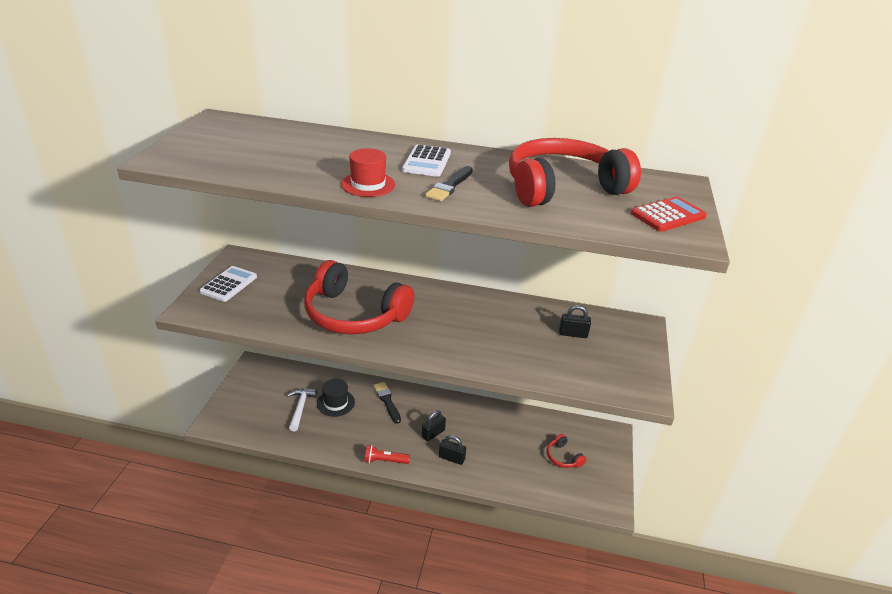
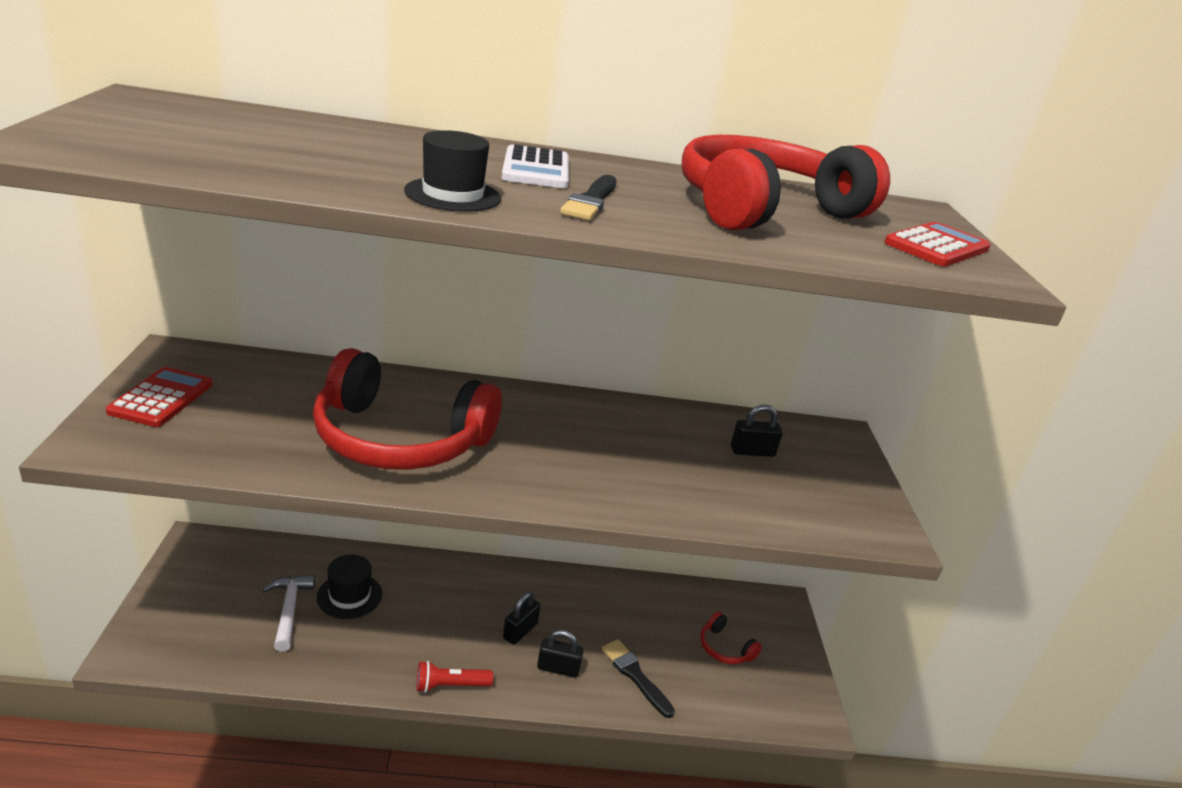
camera: 15 degrees left, 5 degrees down
white calculator [200,266,257,302] -> red calculator [106,367,213,427]
red hat [341,148,395,197] -> black hat [404,130,501,212]
black brush [374,382,401,424] -> black brush moved to [602,639,675,718]

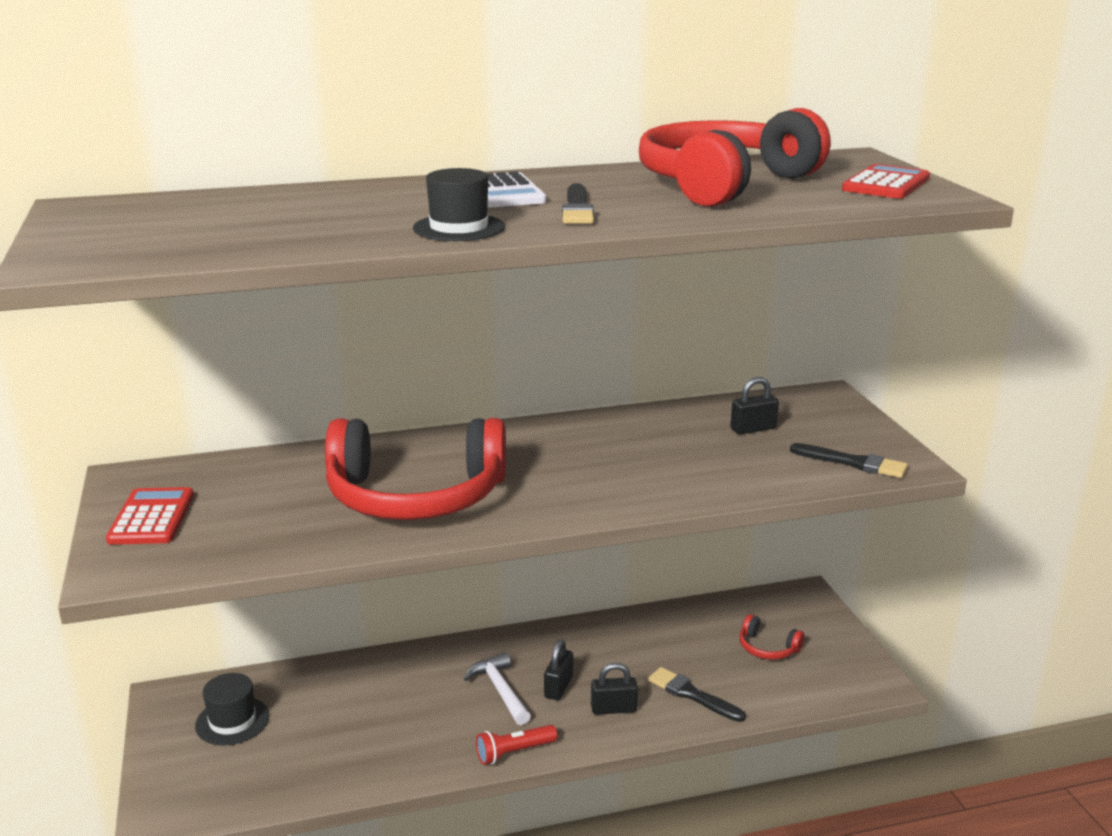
camera: 10 degrees left, 5 degrees down
white hammer [262,575,315,651] -> white hammer moved to [464,652,531,725]
black hat [317,555,382,619] -> black hat moved to [195,673,270,745]
none -> black brush [790,443,908,478]

